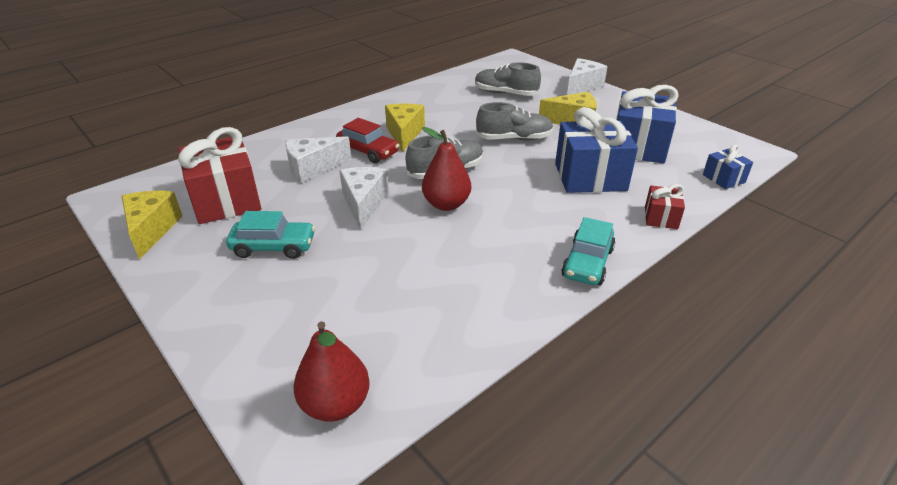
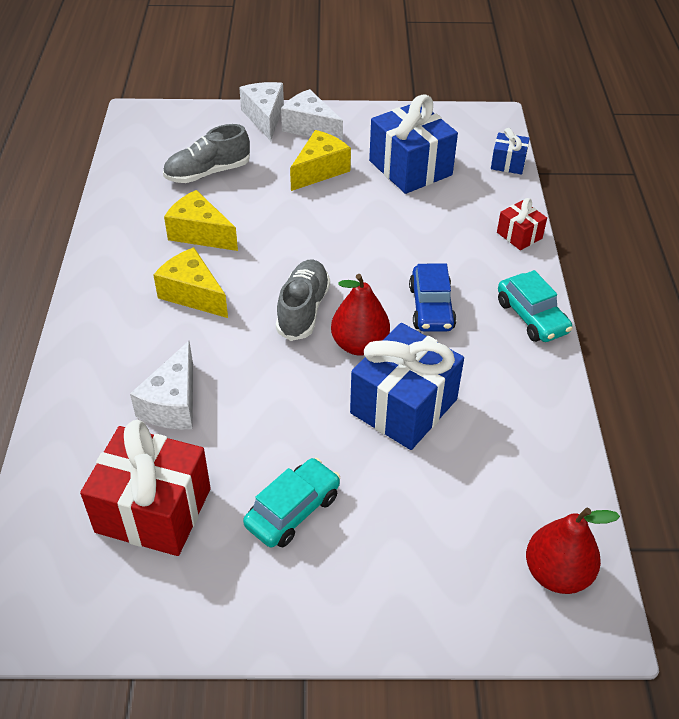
camera: 50 degrees left, 10 degrees up
yellow cheese [122,191,182,260] -> yellow cheese moved to [164,190,238,251]
red car [336,118,400,163] -> none
white cheese [339,167,389,230] -> white cheese moved to [281,89,343,141]
grey shoe [476,102,554,140] -> none
blue gift [555,107,638,193] -> blue gift moved to [350,323,464,450]
none -> blue car [409,264,456,332]

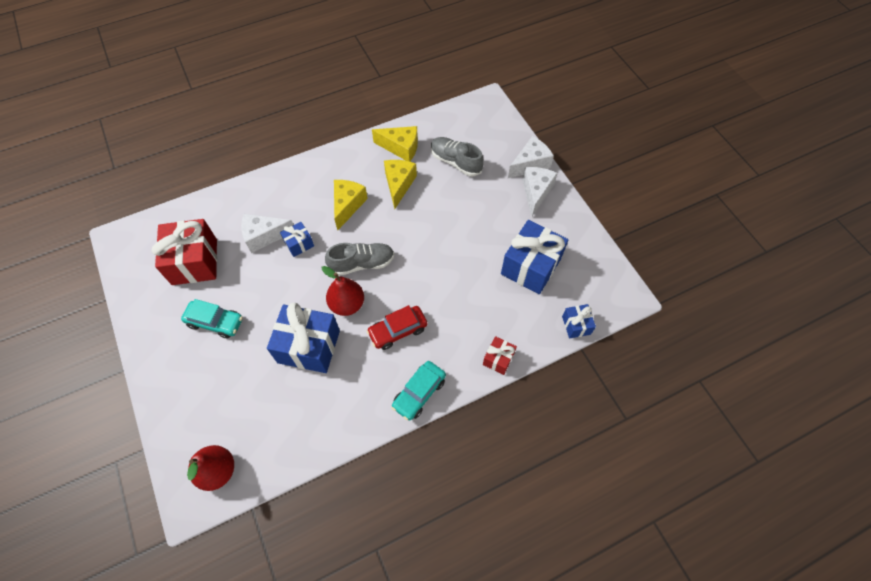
camera: 65 degrees right, 15 degrees up
yellow cheese [290,130,351,191] -> yellow cheese moved to [372,126,418,161]
blue car [409,264,456,332] -> red car [367,305,427,350]
none -> blue gift [280,222,314,257]

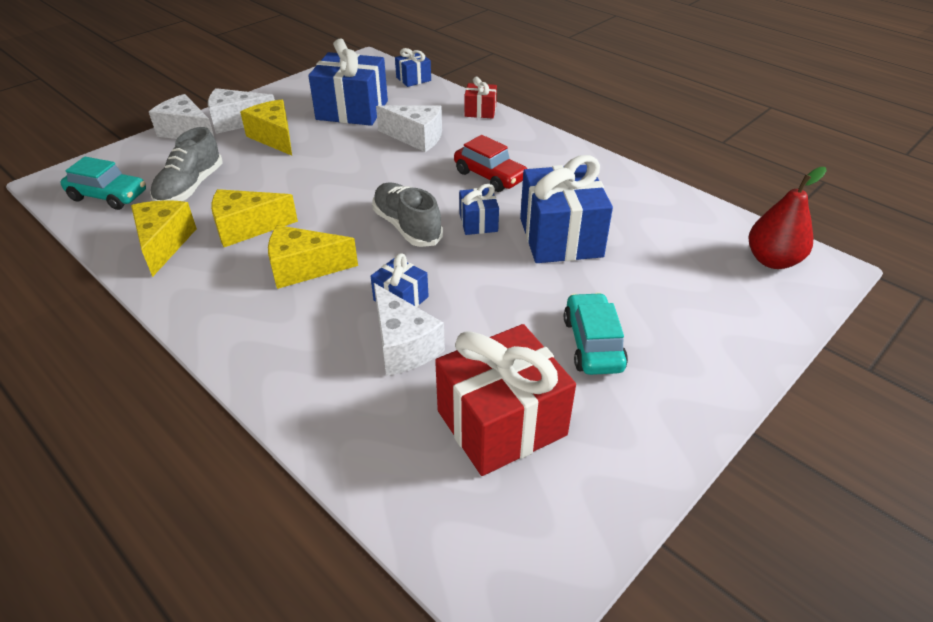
camera: 110 degrees left, 20 degrees down
red pear [322,266,364,316] -> blue gift [459,184,499,235]
turquoise car [392,361,446,420] -> turquoise car moved to [60,157,146,210]
none -> yellow cheese [240,99,292,156]
none -> white cheese [376,106,442,152]

